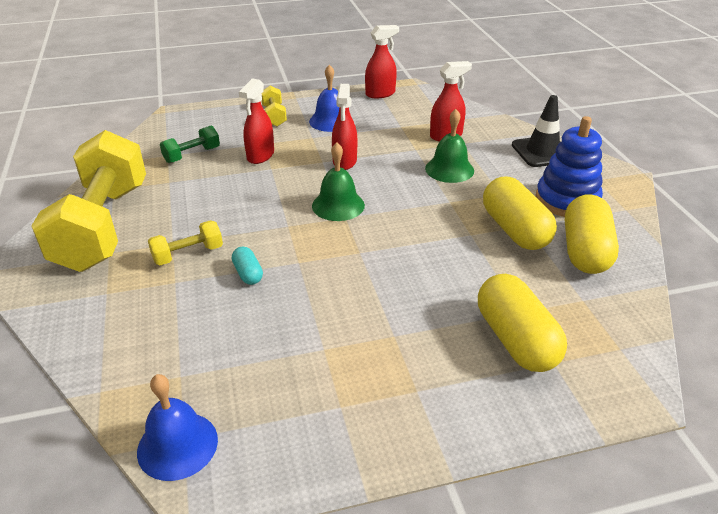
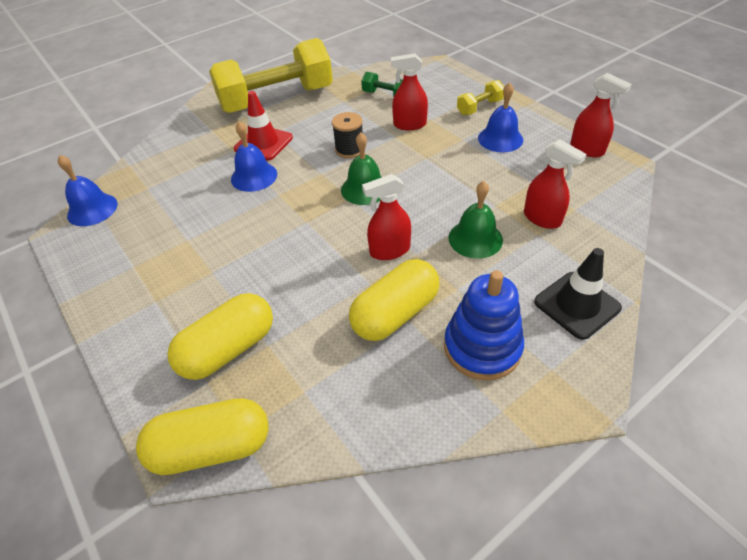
camera: 70 degrees right, 10 degrees up
yellow dumbbell [148,220,223,265] -> red traffic cone [234,91,293,161]
turquoise capsule [232,246,263,285] -> blue bell [231,121,277,192]
red spray bottle [332,84,357,170] -> red spray bottle moved to [362,174,411,260]
yellow capsule [565,194,619,274] -> yellow capsule moved to [136,398,269,475]
none -> black spool [332,112,363,158]

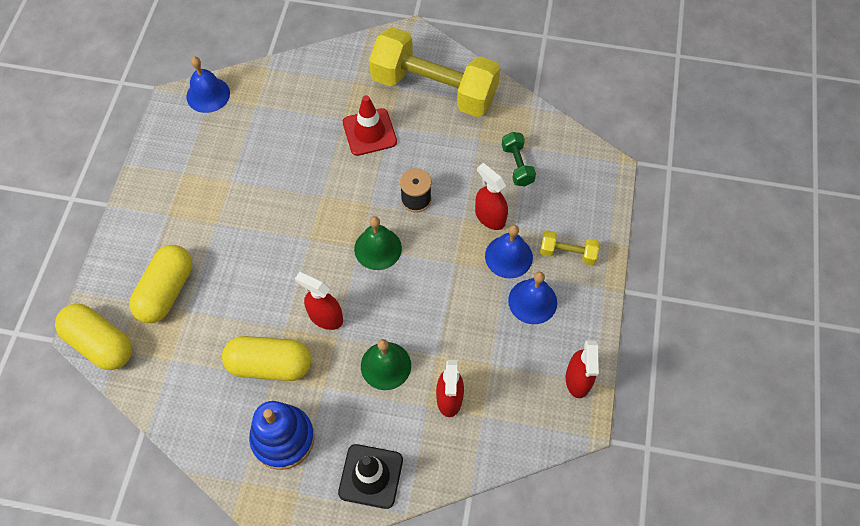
camera: 45 degrees right, 15 degrees up
yellow capsule [167,293,273,380] -> yellow capsule turned 75 degrees counterclockwise [129,245,192,323]
blue bell [231,121,277,192] -> blue bell moved to [485,225,533,278]

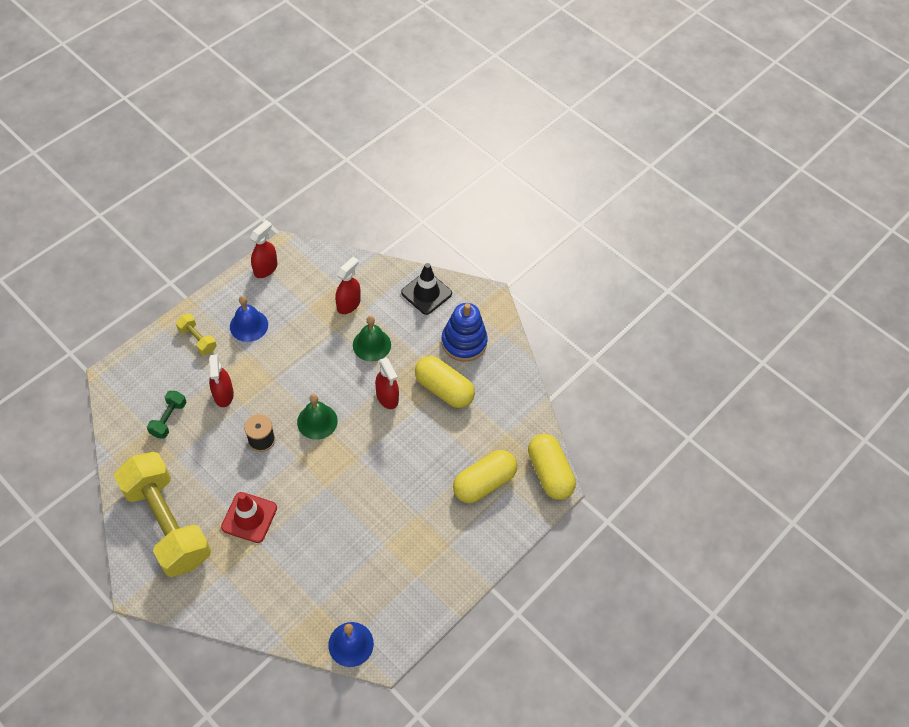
camera: 150 degrees left, 5 degrees down
blue bell [485,225,533,278] -> none

